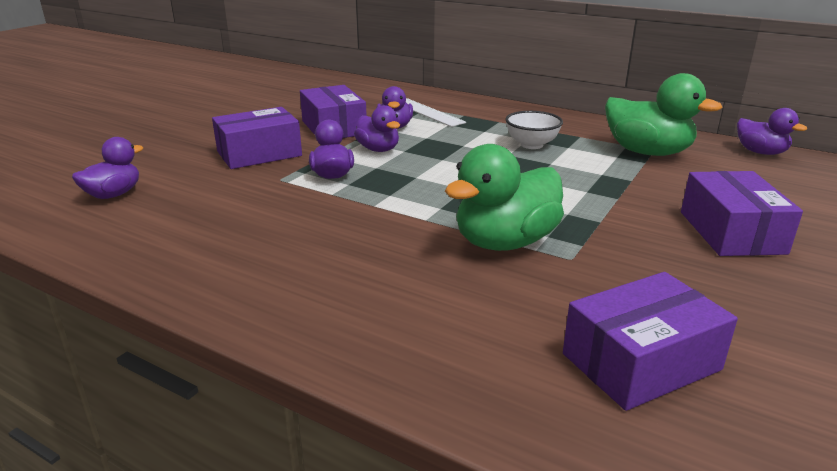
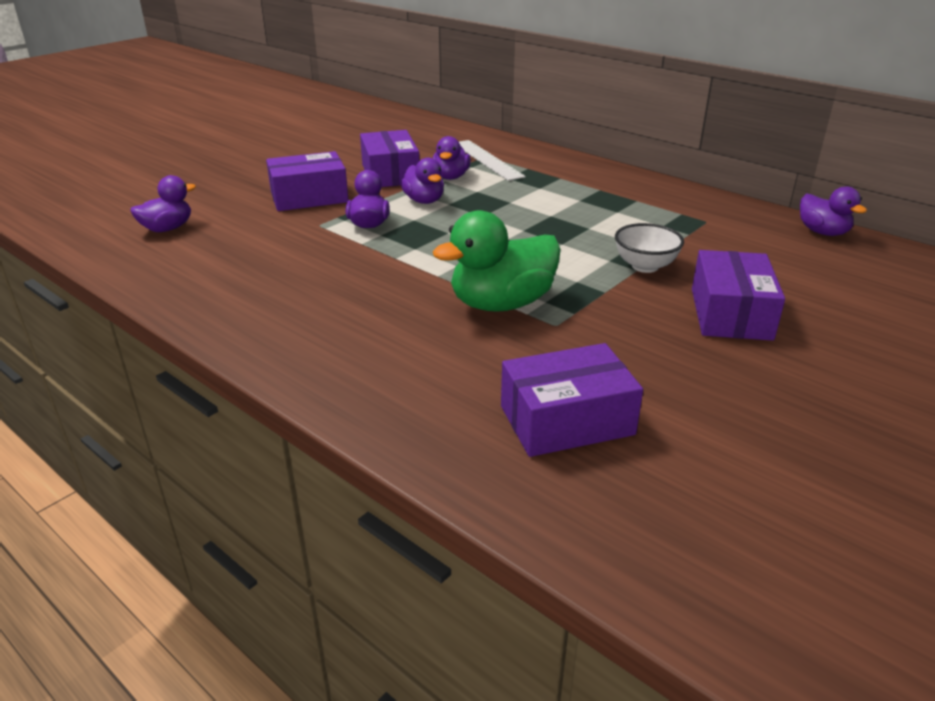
camera: 10 degrees right, 5 degrees up
white bowl [505,111,563,149] -> white bowl moved to [615,223,684,273]
green duck [605,73,723,156] -> none

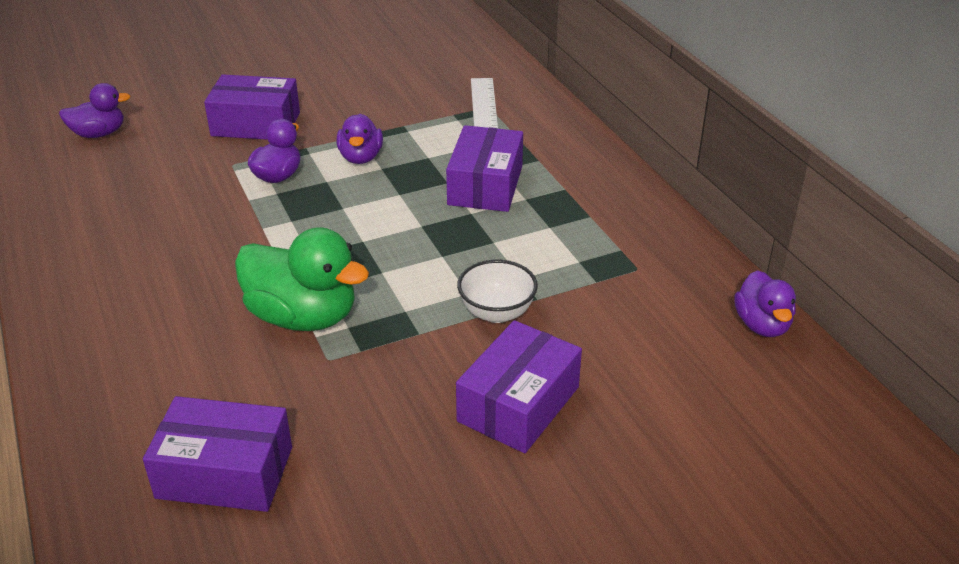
camera: 25 degrees right, 5 degrees up
purple box [360,130,419,187] -> purple box moved to [446,125,523,212]
purple duck [433,136,471,180] -> none
green duck [433,210,561,312] -> green duck turned 150 degrees counterclockwise [235,227,369,331]

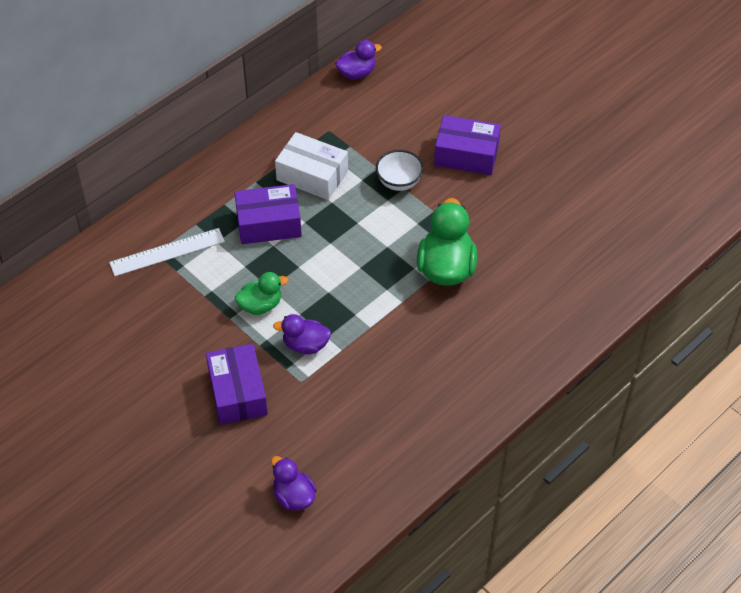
camera: 110 degrees left, 15 degrees up
purple box [143,396,292,512] -> none
purple duck [337,114,383,164] -> green duck [235,272,289,315]
none -> white box [275,132,348,200]

